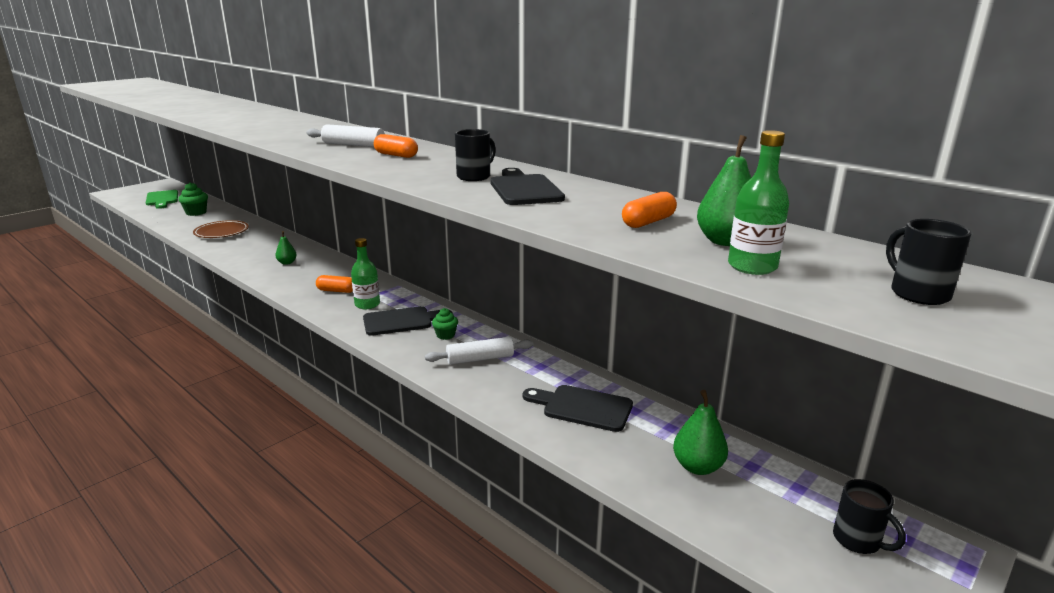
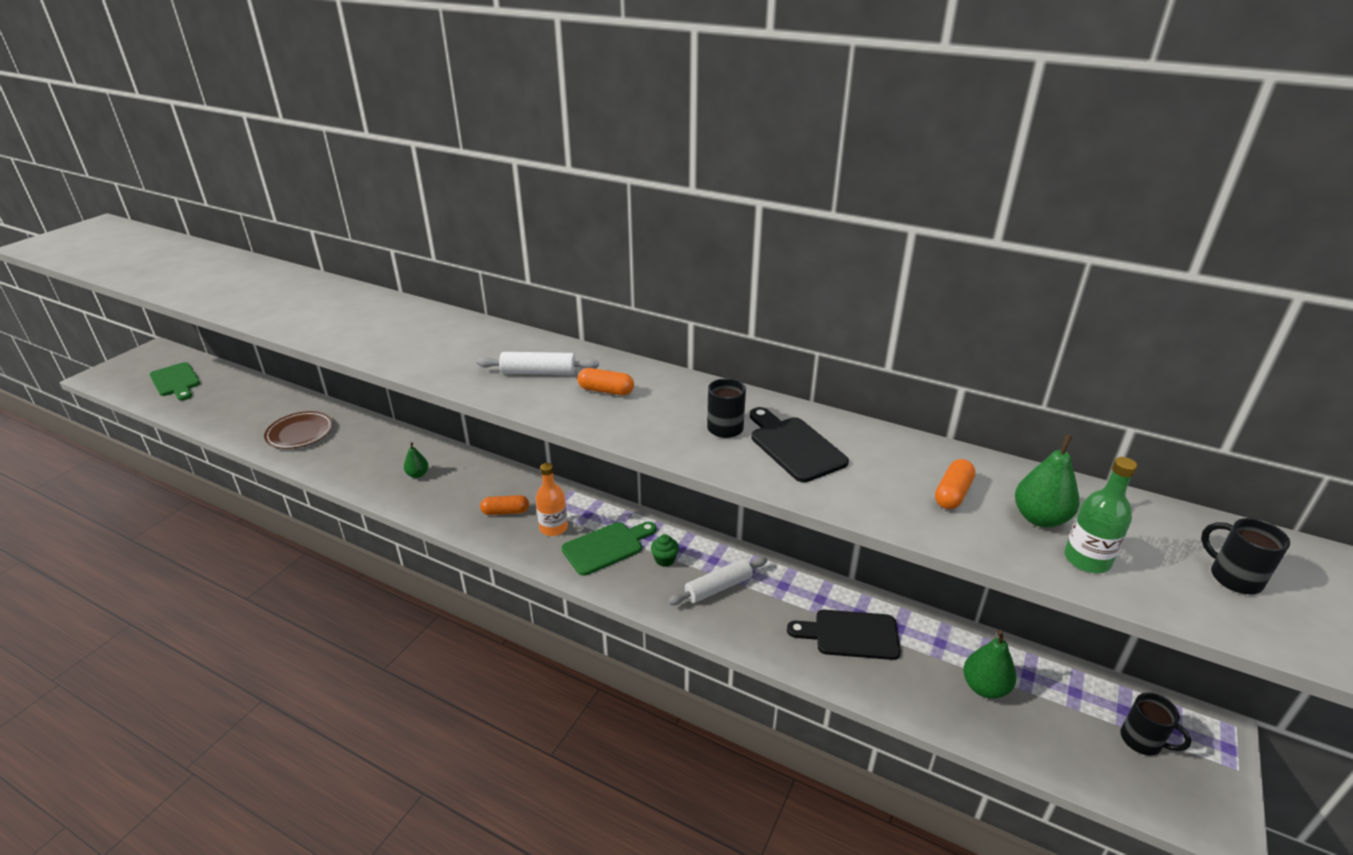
camera: 15 degrees left, 10 degrees up
green cupcake [178,182,208,216] -> none
green bottle [351,238,380,309] -> orange bottle [535,463,568,536]
black cutting board [363,306,452,336] -> green cutting board [562,522,656,576]

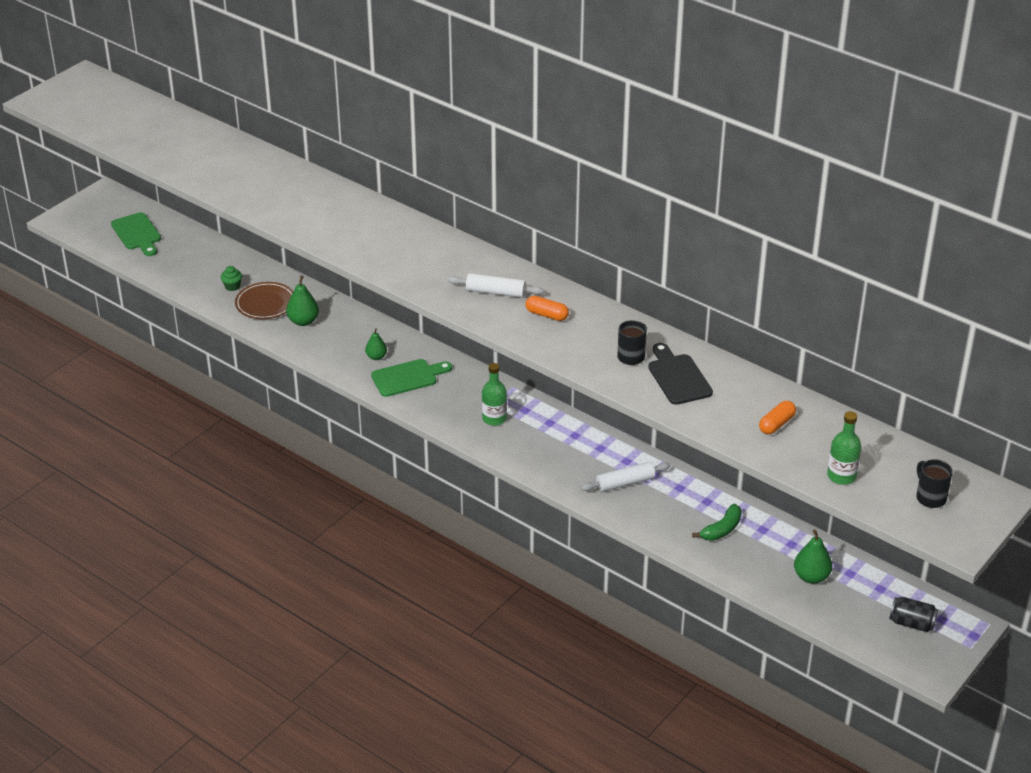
camera: 10 degrees right, 5 degrees up
orange capsule [480,495,529,515] -> none
orange bottle [535,463,568,536] -> green bottle [482,363,507,426]
green cutting board [562,522,656,576] -> green cutting board moved to [371,359,452,397]
green cupcake [651,534,679,567] -> green cupcake moved to [221,266,242,291]
black cutting board [787,610,901,660] -> green banana [692,504,742,541]
green pear [1015,434,1079,528] -> green pear moved to [286,275,319,326]
black mug [1120,692,1192,756] -> black can [889,597,938,632]

